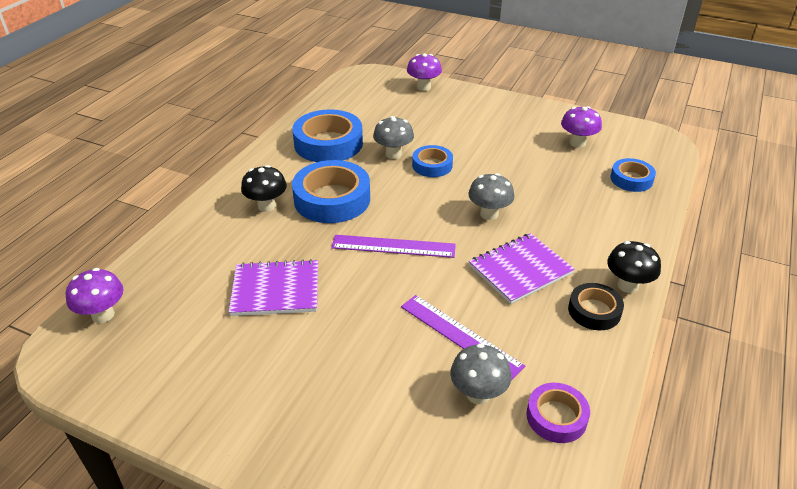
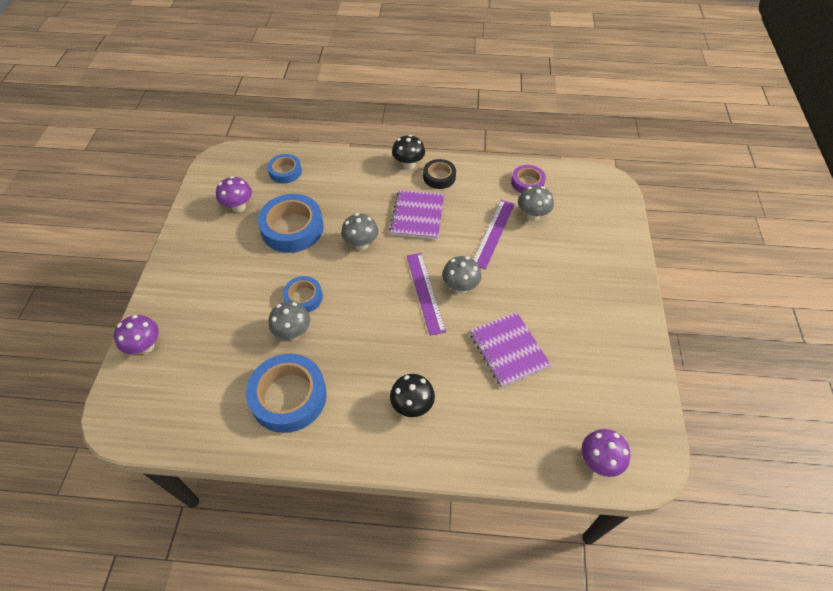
camera: 110 degrees left, 15 degrees up
blue tape [292,160,370,223] -> blue tape moved to [257,194,324,253]
purple notebook [469,233,575,304] -> purple notebook turned 60 degrees clockwise [389,190,444,239]
none -> grey mushroom [442,256,481,294]

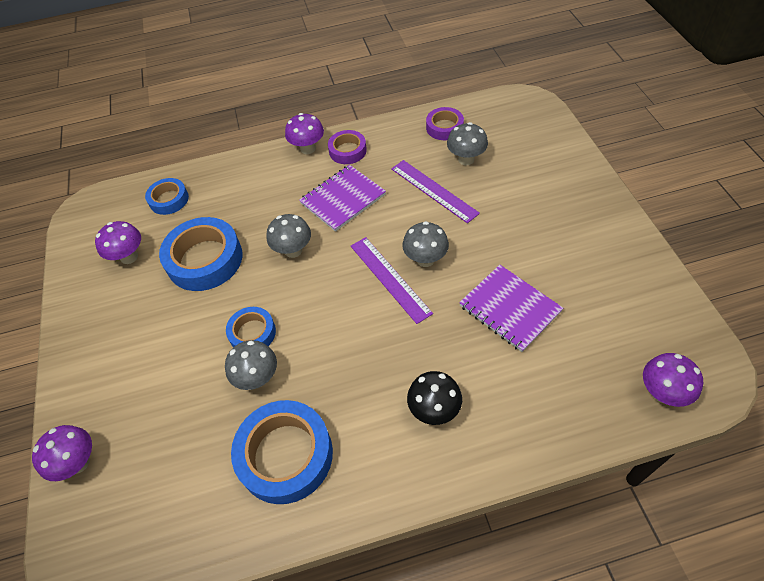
camera: 15 degrees left, 0 degrees up
purple notebook [389,190,444,239] -> purple notebook turned 60 degrees clockwise [299,165,386,232]
black mushroom [392,135,425,170] -> purple mushroom [285,113,324,154]
black tape [423,159,456,189] -> purple tape [328,130,367,164]
purple ruler [473,200,515,270] -> purple ruler turned 45 degrees counterclockwise [391,160,480,223]

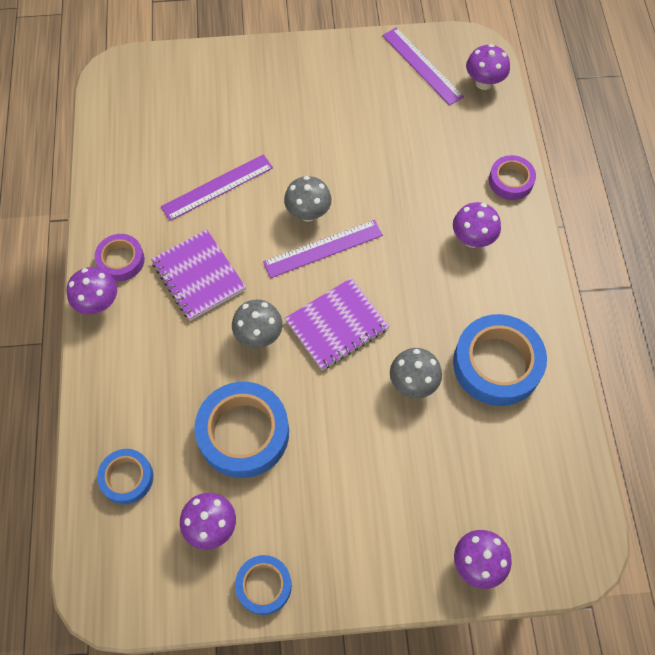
camera: 85 degrees left, 10 degrees up
blue tape [226,307,276,347] -> blue tape moved to [235,555,292,615]
black mushroom [407,371,462,425] -> purple mushroom [453,202,501,248]
purple tape [426,107,464,140] -> purple tape moved to [489,155,536,200]
grey mushroom [447,122,488,165] -> none
purple notebook [459,265,563,352] -> purple notebook moved to [285,278,389,370]
none -> purple ruler [383,27,464,106]

